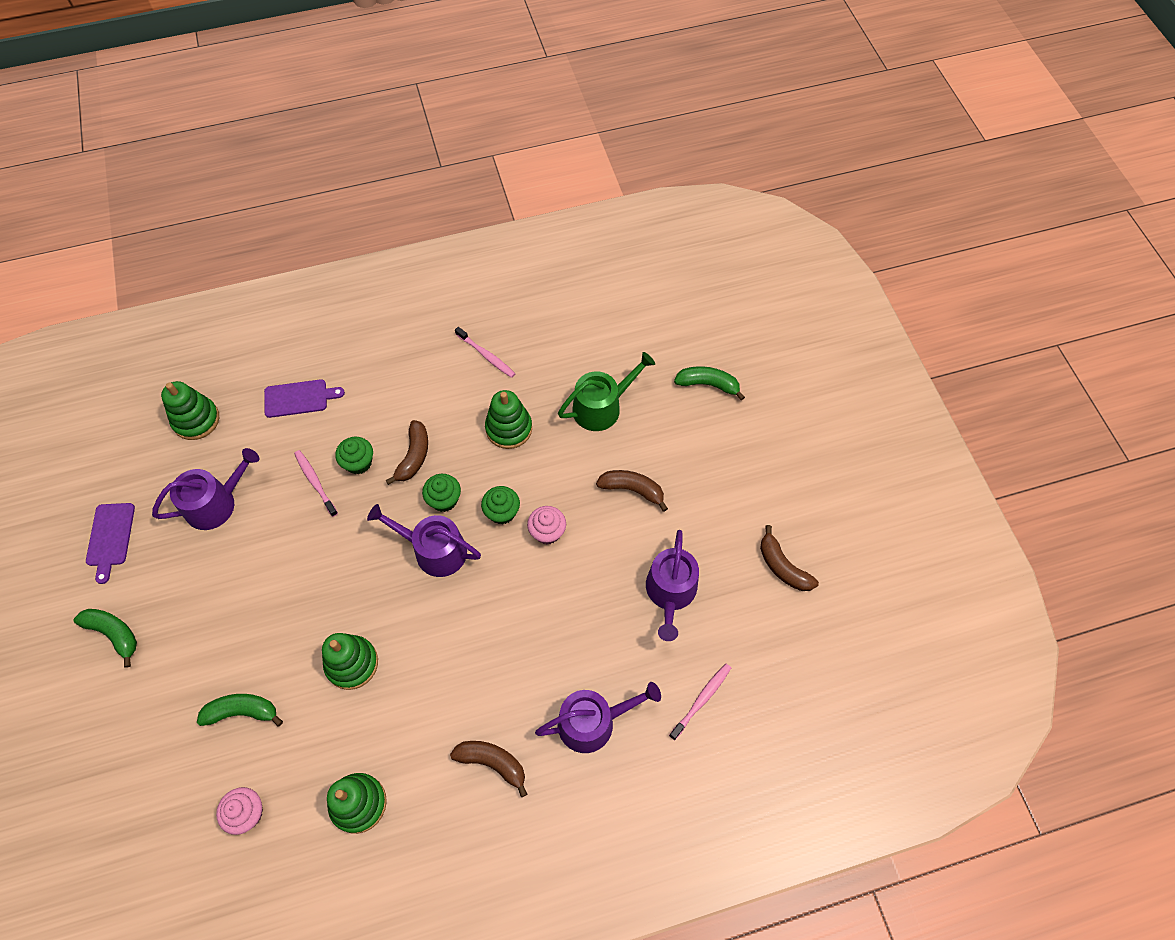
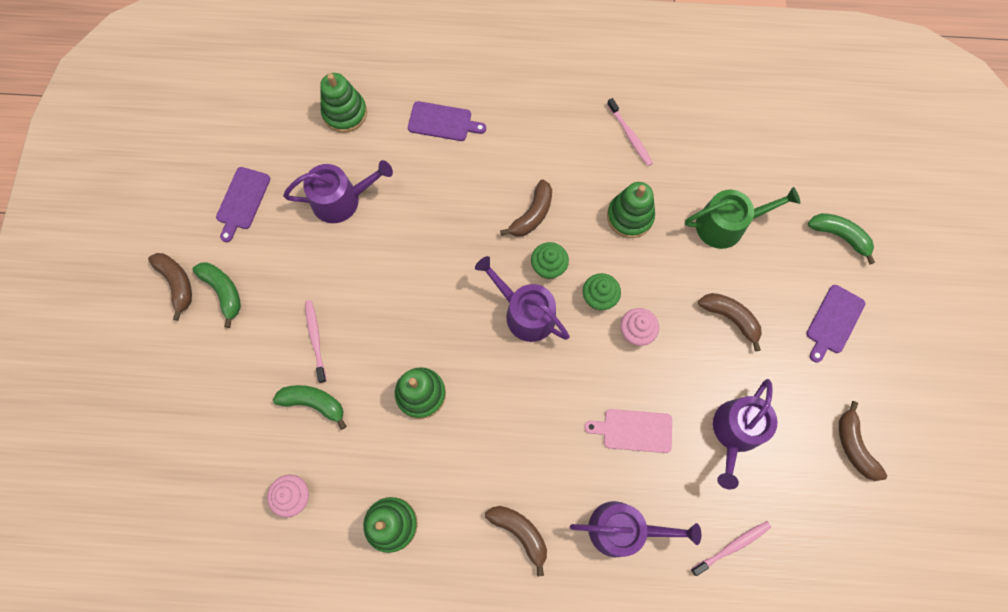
camera: 20 degrees right, 10 degrees up
pink toothbrush [294,450,338,517] -> pink toothbrush moved to [305,300,326,383]
green cupcake [335,437,373,474] -> none
none -> brown banana [148,253,192,321]
none -> pink cutting board [584,409,672,453]
none -> purple cutting board [806,285,865,363]

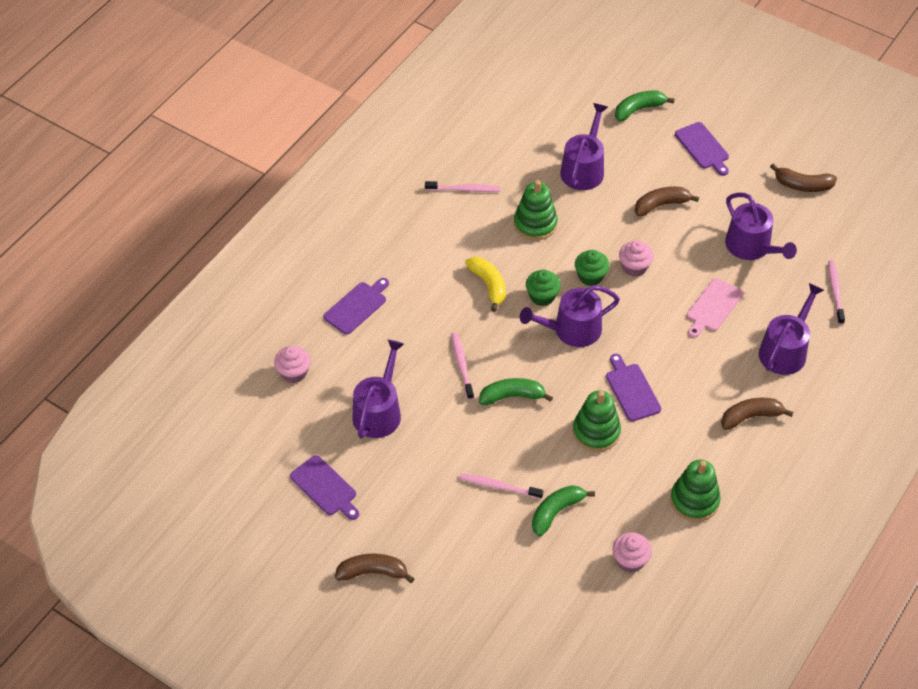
camera: 60 degrees left, 20 degrees down
green banana [192,262,241,328] -> green banana moved to [479,378,553,405]
green stacking toy [320,73,367,133] -> pink cupcake [274,346,311,383]
brown banana [500,179,552,237] -> yellow banana [465,257,506,312]
green watering can [685,187,800,249] -> purple watering can [560,103,608,190]
none -> pink toothbrush [451,332,474,400]
none -> purple cutting board [606,354,661,421]

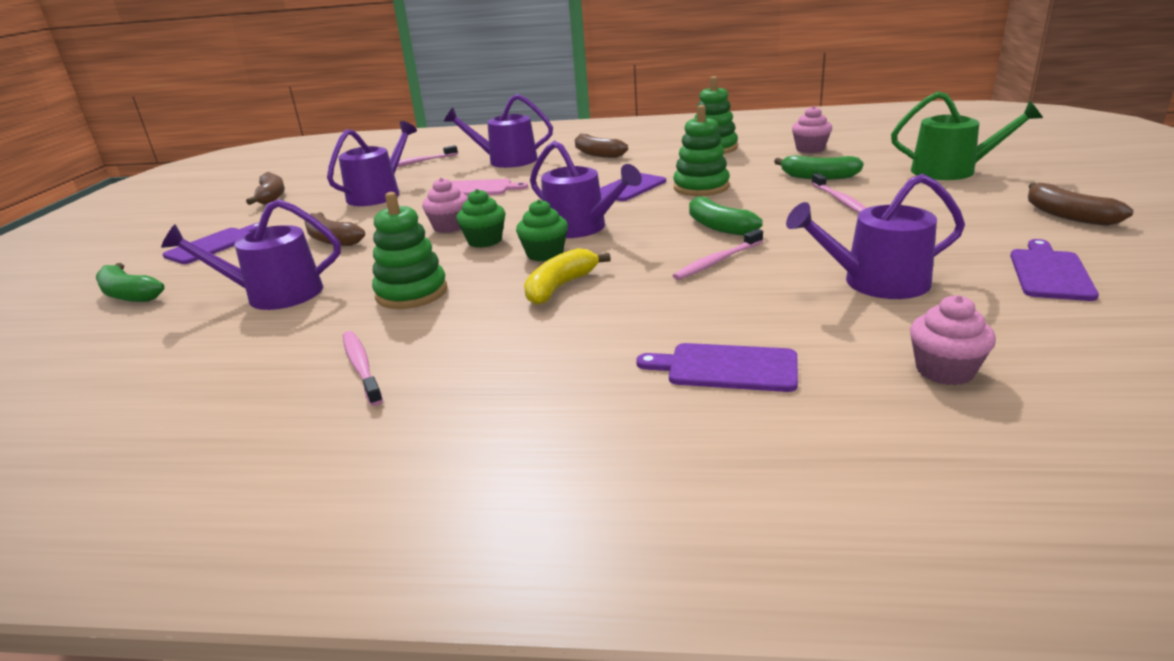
camera: 115 degrees left, 25 degrees down
none -> green watering can [891,92,1043,180]

